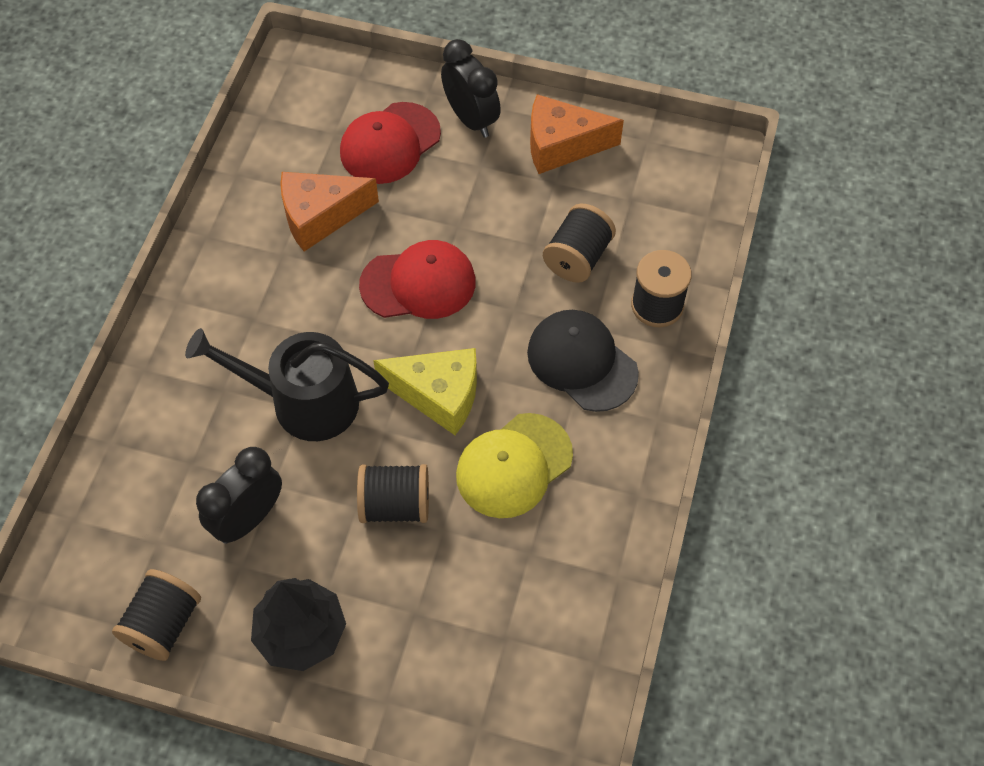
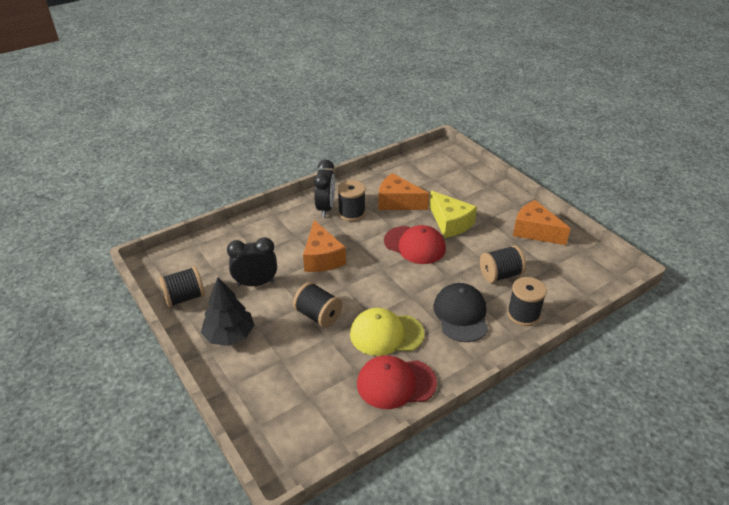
camera: 40 degrees right, 20 degrees down
black watering can [185,328,389,441] -> orange cheese [303,220,346,272]
red cap [340,102,441,184] -> red cap moved to [357,355,437,409]
yellow cheese [373,348,477,435] -> yellow cheese moved to [430,191,477,238]
black clock [441,39,501,138] -> black clock moved to [314,160,335,217]
none -> black spool [338,180,365,221]

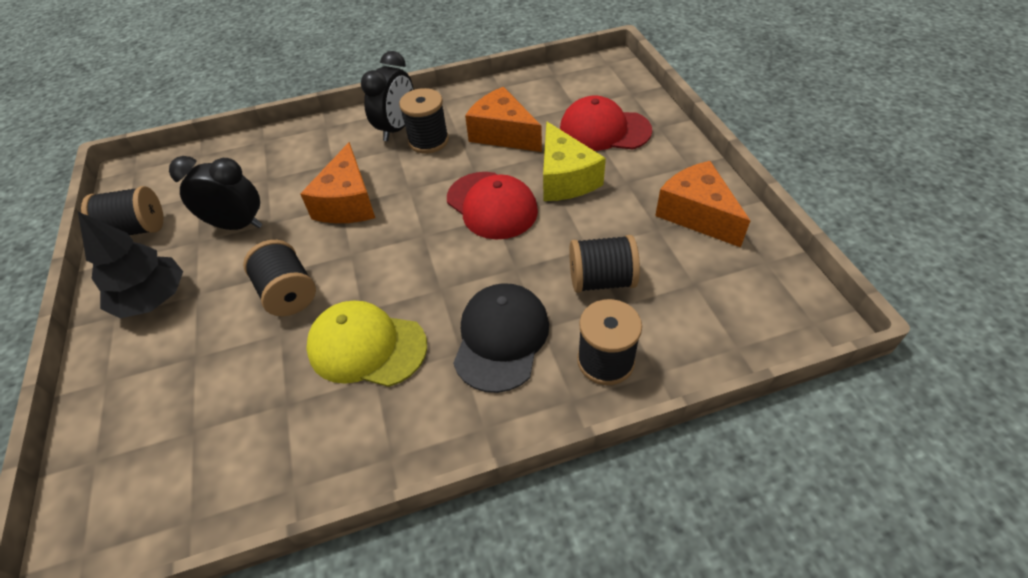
camera: 20 degrees right, 10 degrees up
red cap [357,355,437,409] -> red cap moved to [560,96,652,151]

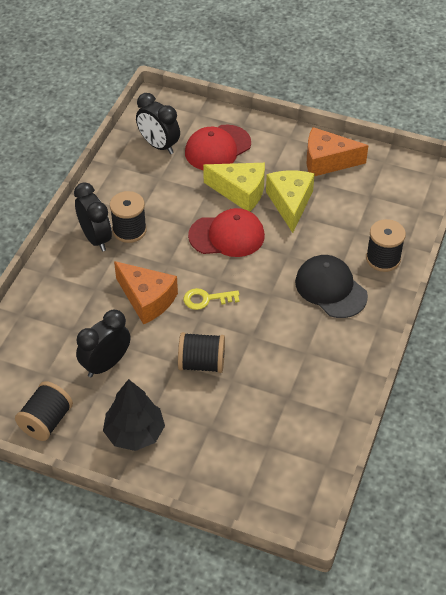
camera: 55 degrees left, 0 degrees up
yellow cap [306,301,427,387] -> none
orange cheese [465,87,542,152] -> none
black spool [569,235,640,293] -> none
none -> black clock [136,93,180,154]
none -> yellow key [184,288,239,310]
none -> yellow cheese [266,170,315,233]

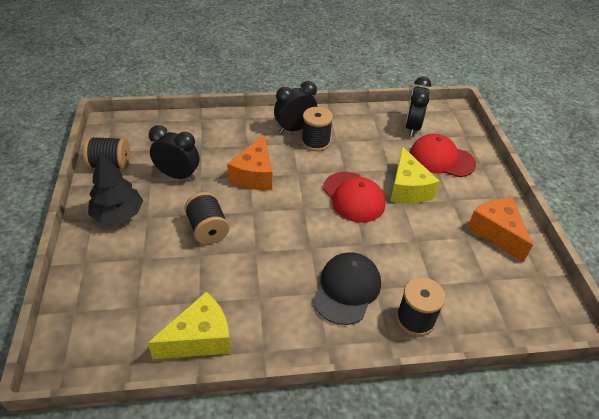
camera: 60 degrees right, 5 degrees down
black clock [74,182,112,251] -> black clock turned 150 degrees counterclockwise [274,81,317,133]
yellow key [184,288,239,310] -> none
yellow cheese [266,170,315,233] -> yellow cheese moved to [148,292,231,359]

